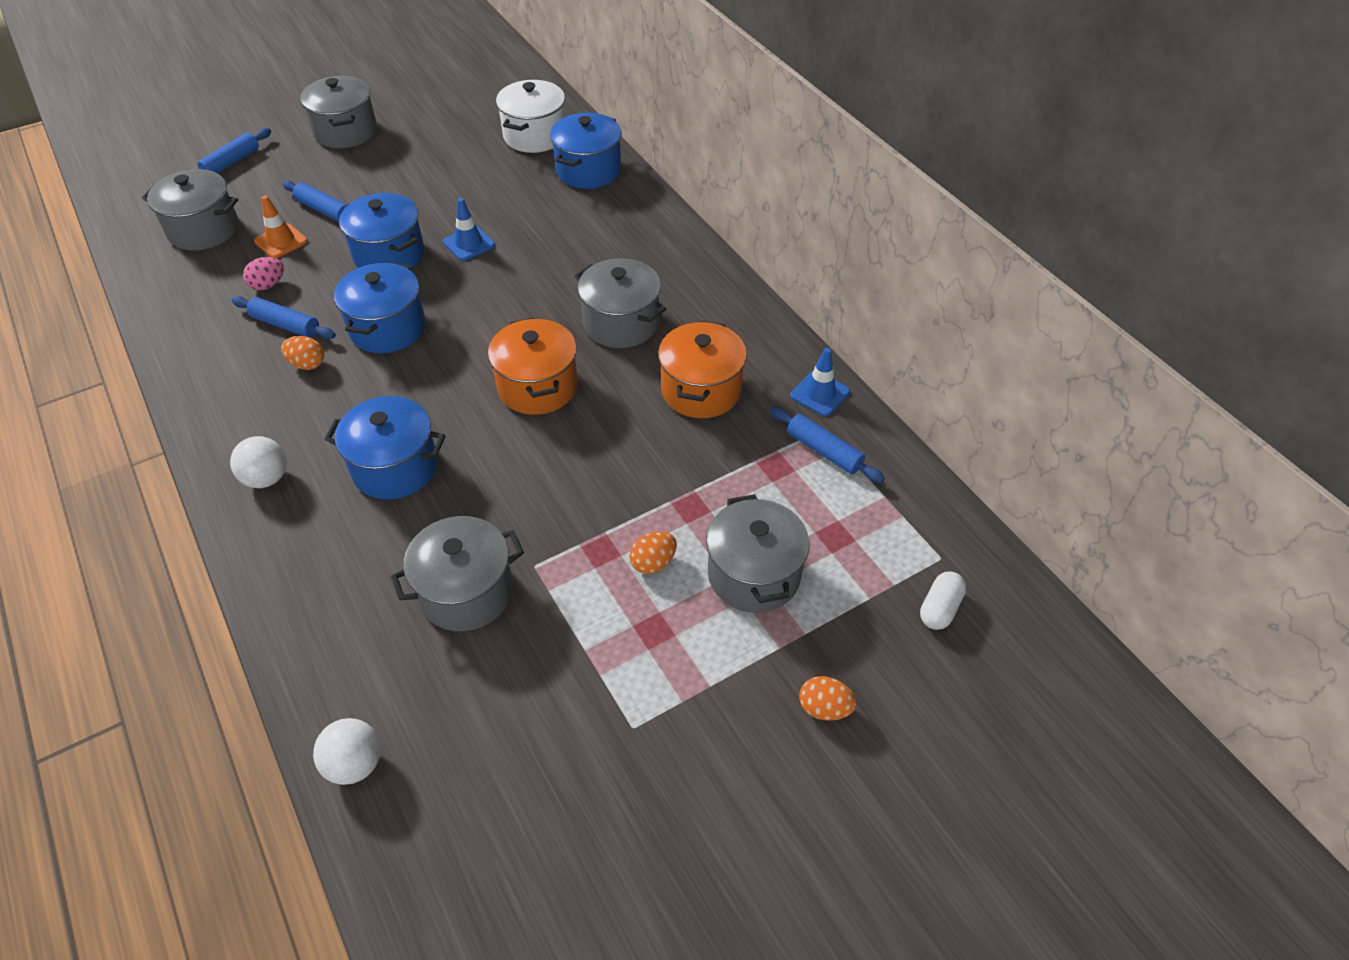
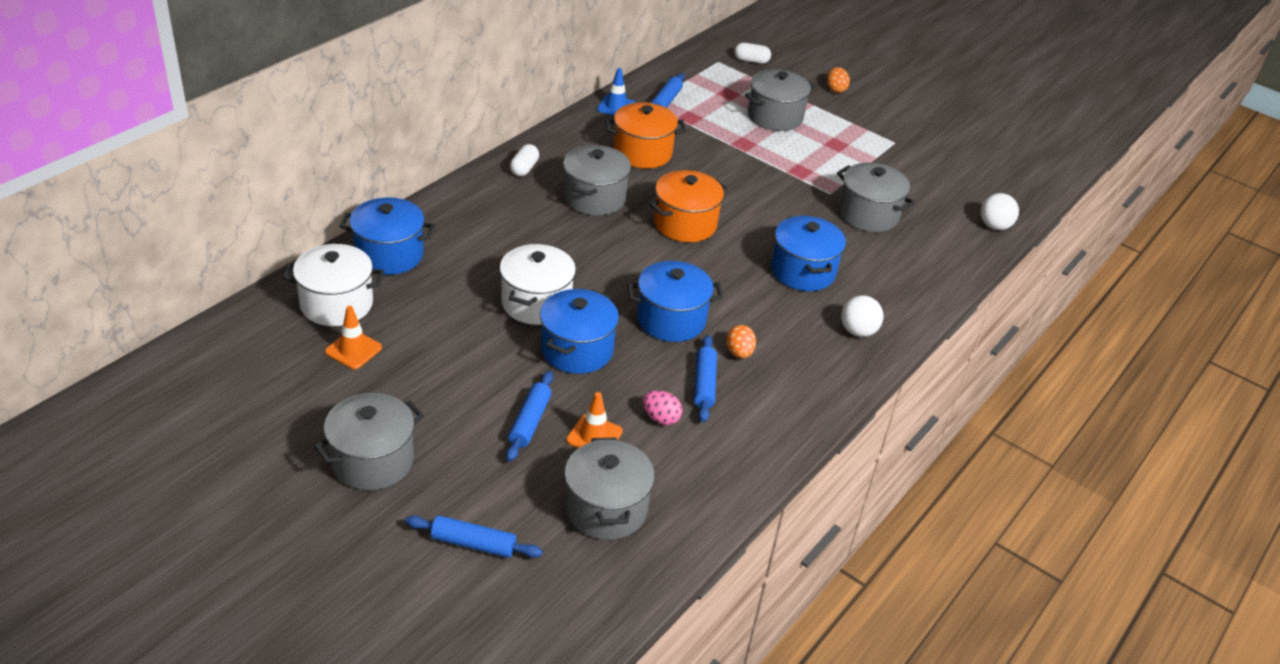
camera: 115 degrees left, 10 degrees down
blue traffic cone [443,198,495,261] -> white pot [500,244,576,325]
orange egg [629,531,677,574] -> none
none -> orange traffic cone [325,306,382,369]
none -> white capsule [510,144,539,176]

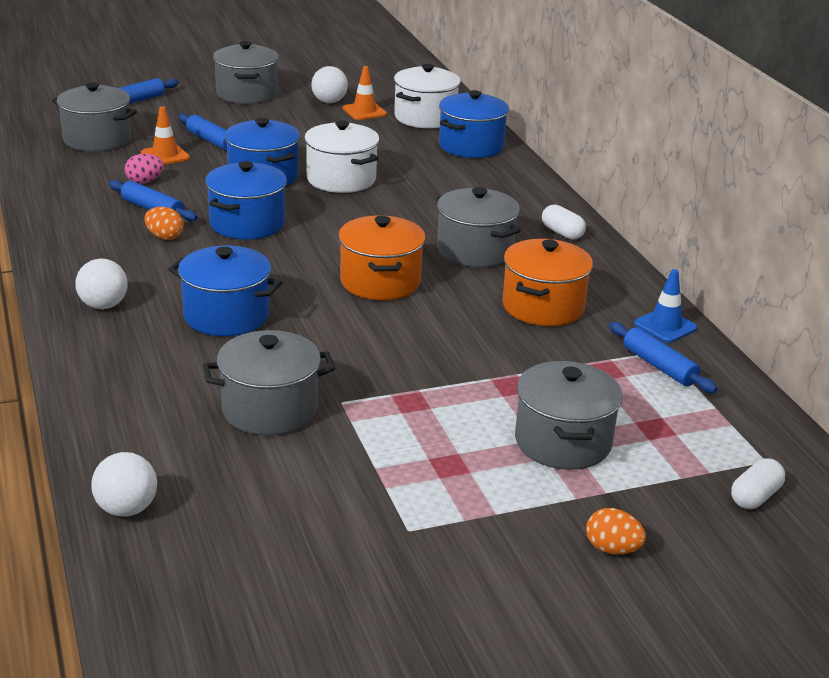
camera: 125 degrees right, 10 degrees down
none -> white ball [311,66,348,103]

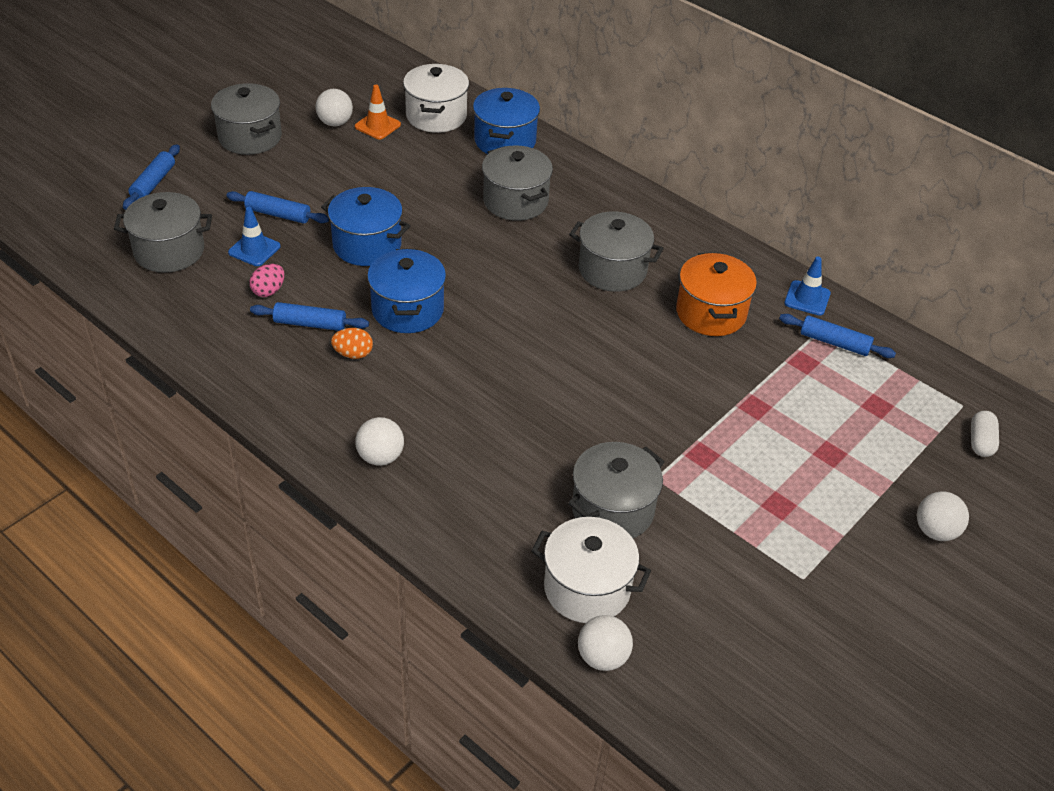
camera: 30 degrees left, 15 degrees up
orange traffic cone [141,107,190,165] -> blue traffic cone [228,207,280,266]
blue pot [168,245,282,336] -> none
white pot [304,120,380,193] -> white pot moved to [531,517,651,623]
orange pot [338,215,426,300] -> none
grey pot [515,361,623,470] -> grey pot moved to [482,146,553,221]
white capsule [542,204,586,240] -> none
orange egg [586,508,646,555] -> white ball [917,492,969,541]

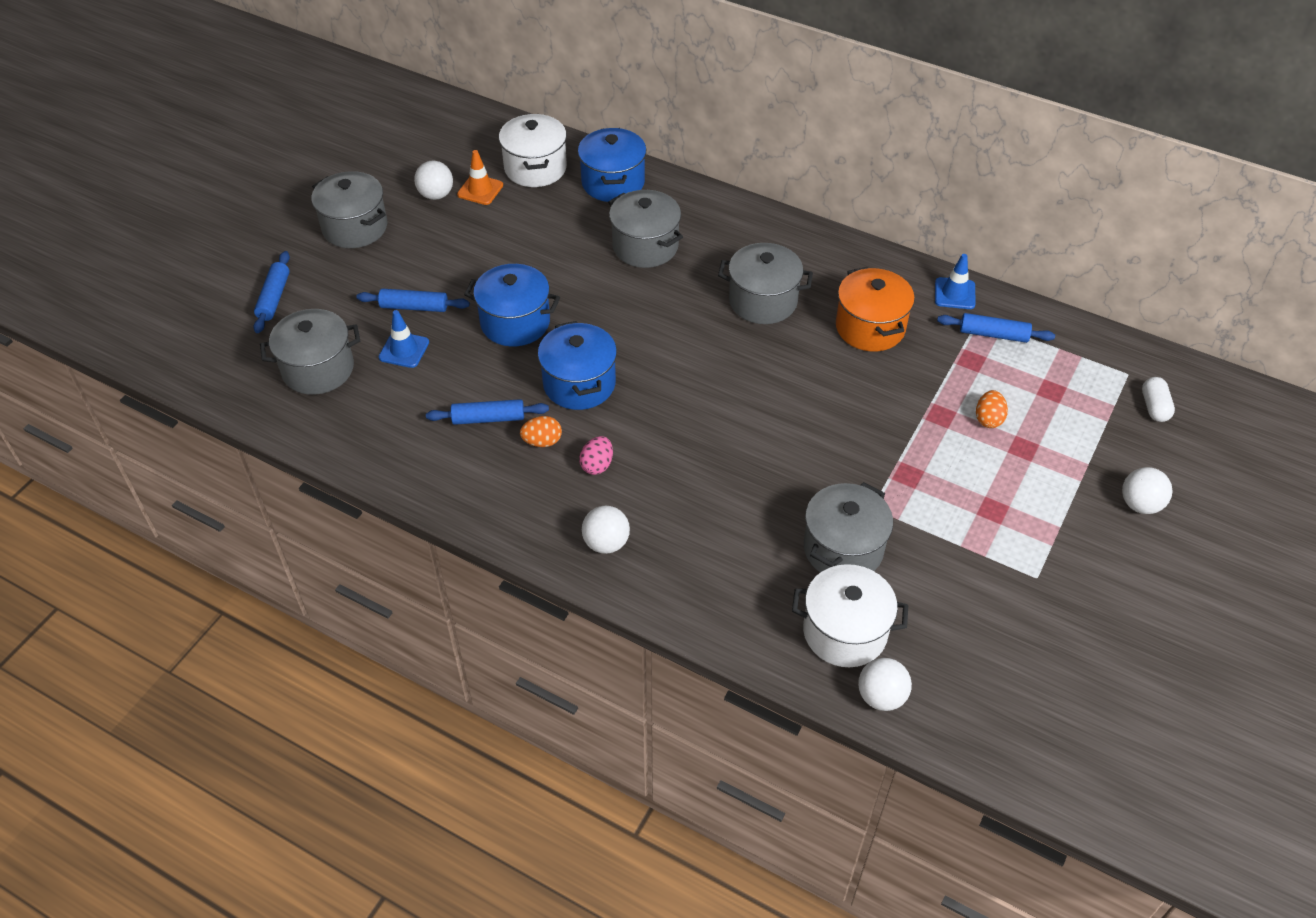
camera: 10 degrees left, 5 degrees up
pink egg [249,264,284,297] -> pink egg moved to [579,436,613,475]
none -> orange egg [976,390,1008,428]

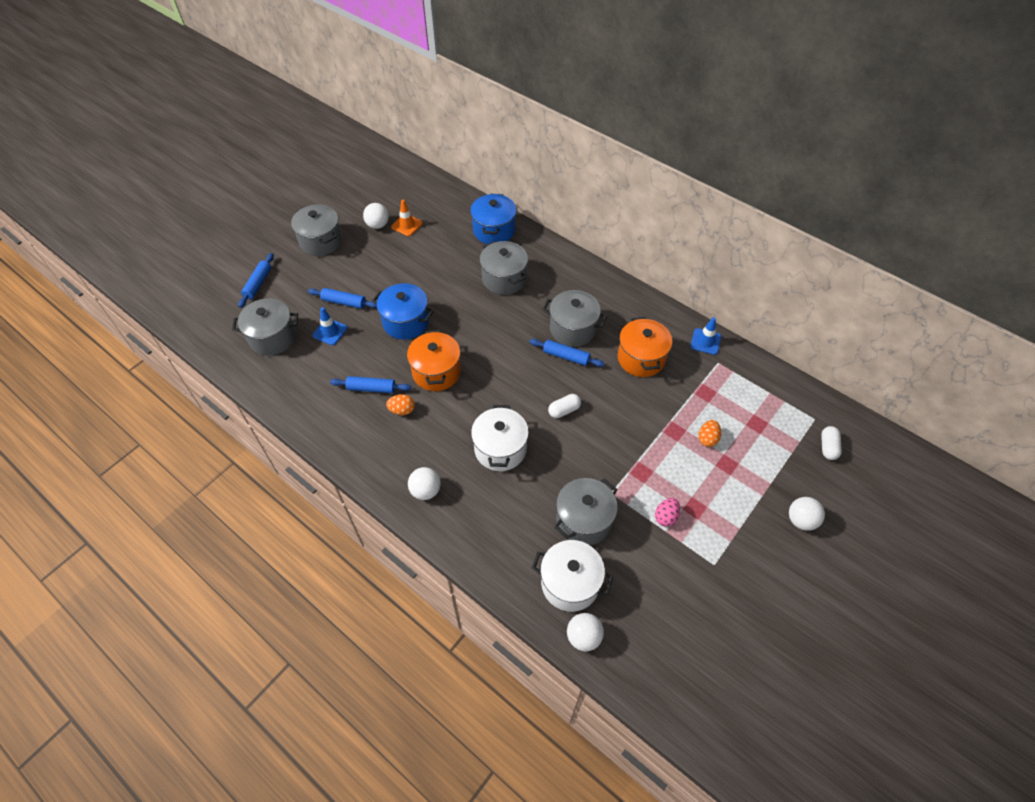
camera: 10 degrees right, 5 degrees up
white pot [499,114,567,187] -> white pot moved to [471,405,529,471]
blue pot [538,321,617,410] -> orange pot [407,330,461,391]
pink egg [579,436,613,475] -> pink egg moved to [655,498,680,527]
blue rolling pin [937,313,1055,343] -> blue rolling pin moved to [529,339,605,367]
none -> white capsule [548,394,581,418]

